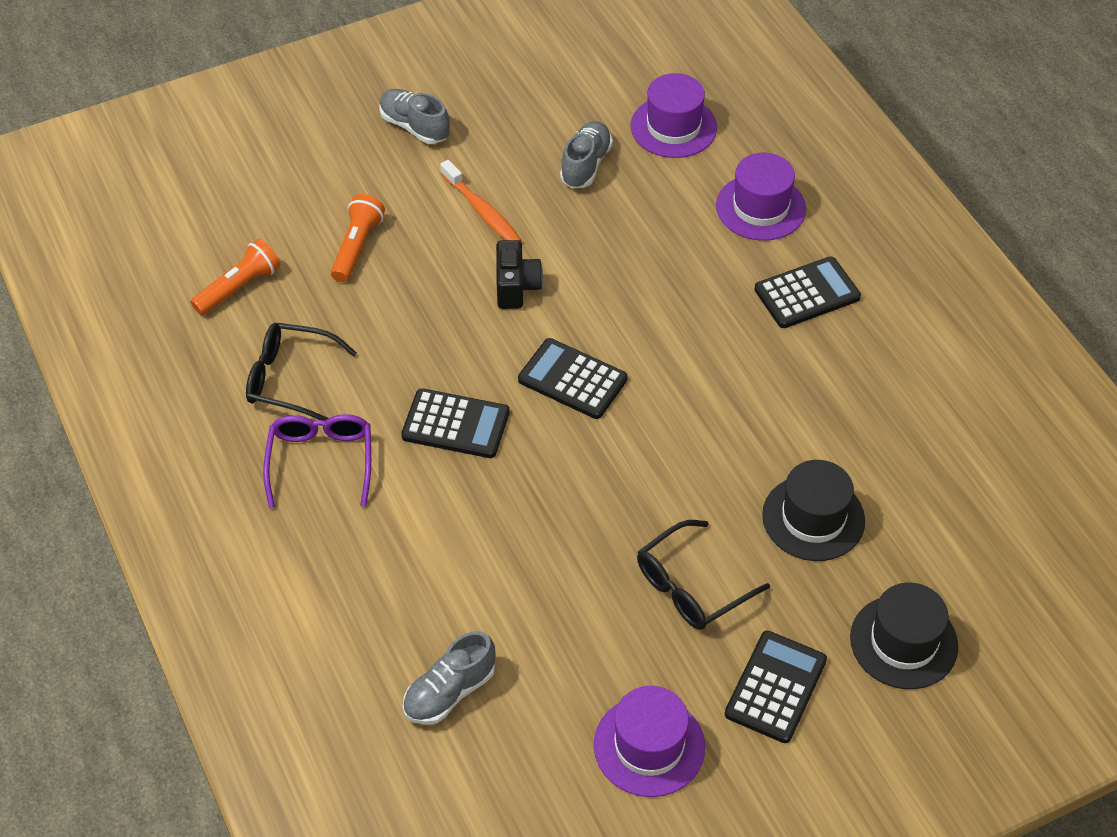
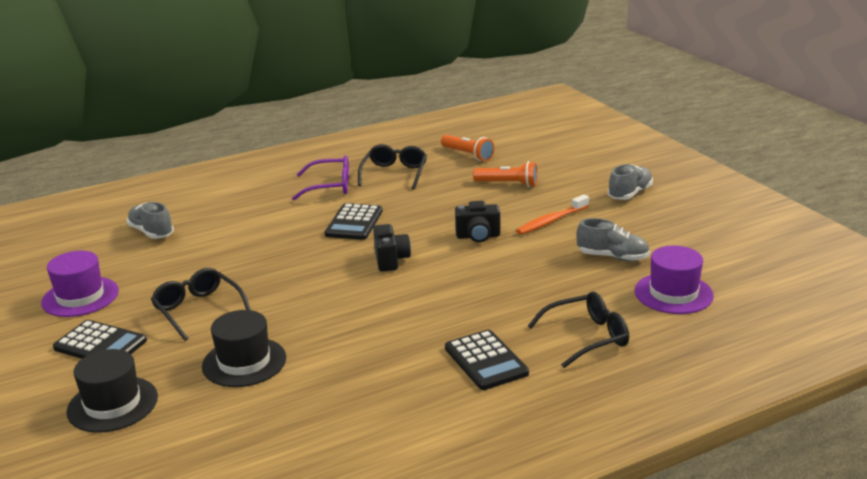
camera: 90 degrees right, 25 degrees down
black calculator [518,338,628,419] -> black camera [373,224,411,272]
purple hat [716,153,806,241] -> black glasses [528,292,629,368]

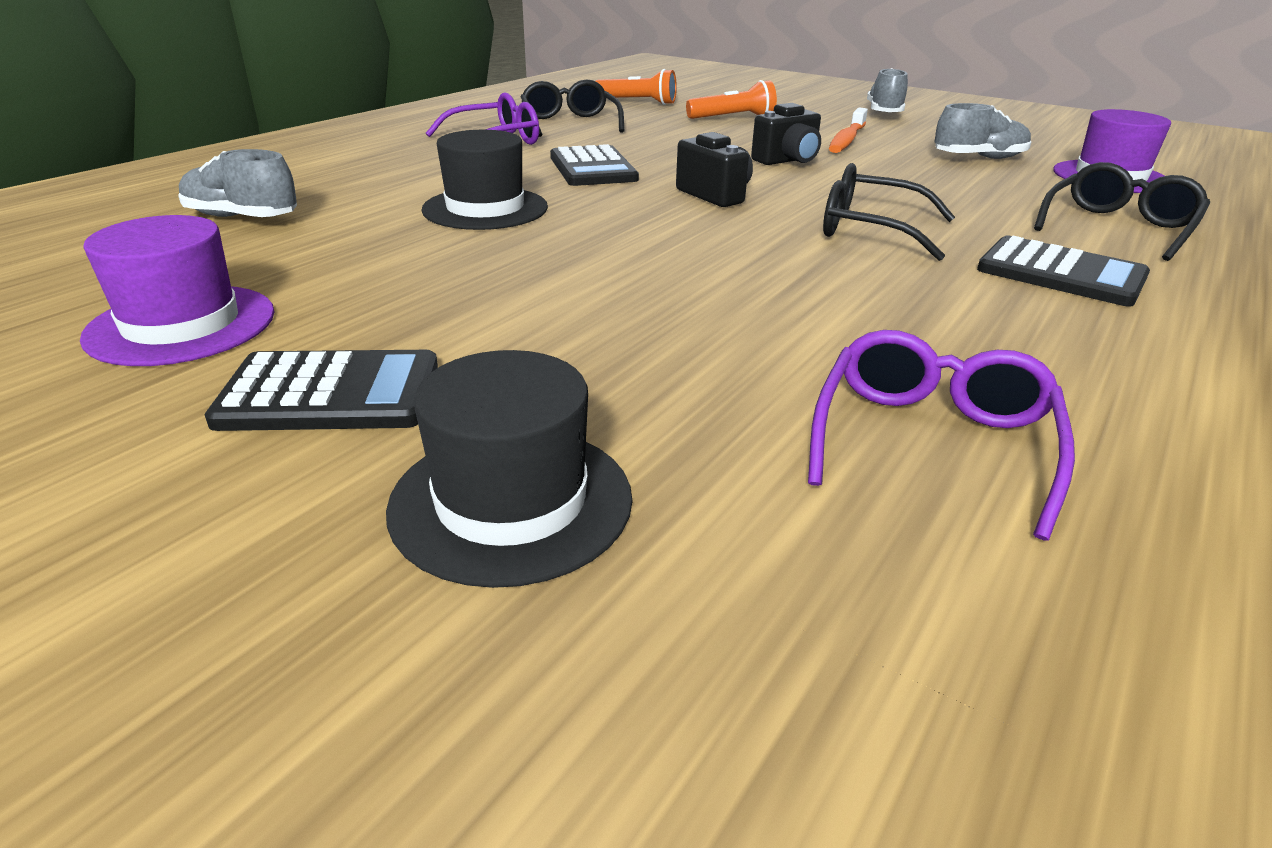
camera: 30 degrees left, 5 degrees up
black glasses [151,268,251,341] -> black glasses moved to [823,163,955,261]
black hat [202,310,286,387] -> black hat moved to [421,130,548,230]
none -> purple glasses [808,330,1075,540]

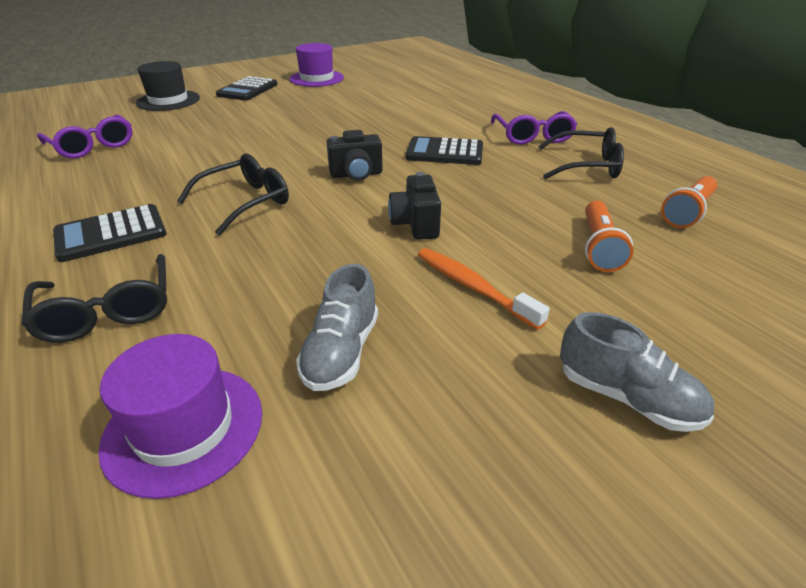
camera: 115 degrees right, 5 degrees up
grey shoe [178,149,297,217] -> none
black hat [421,130,548,230] -> none

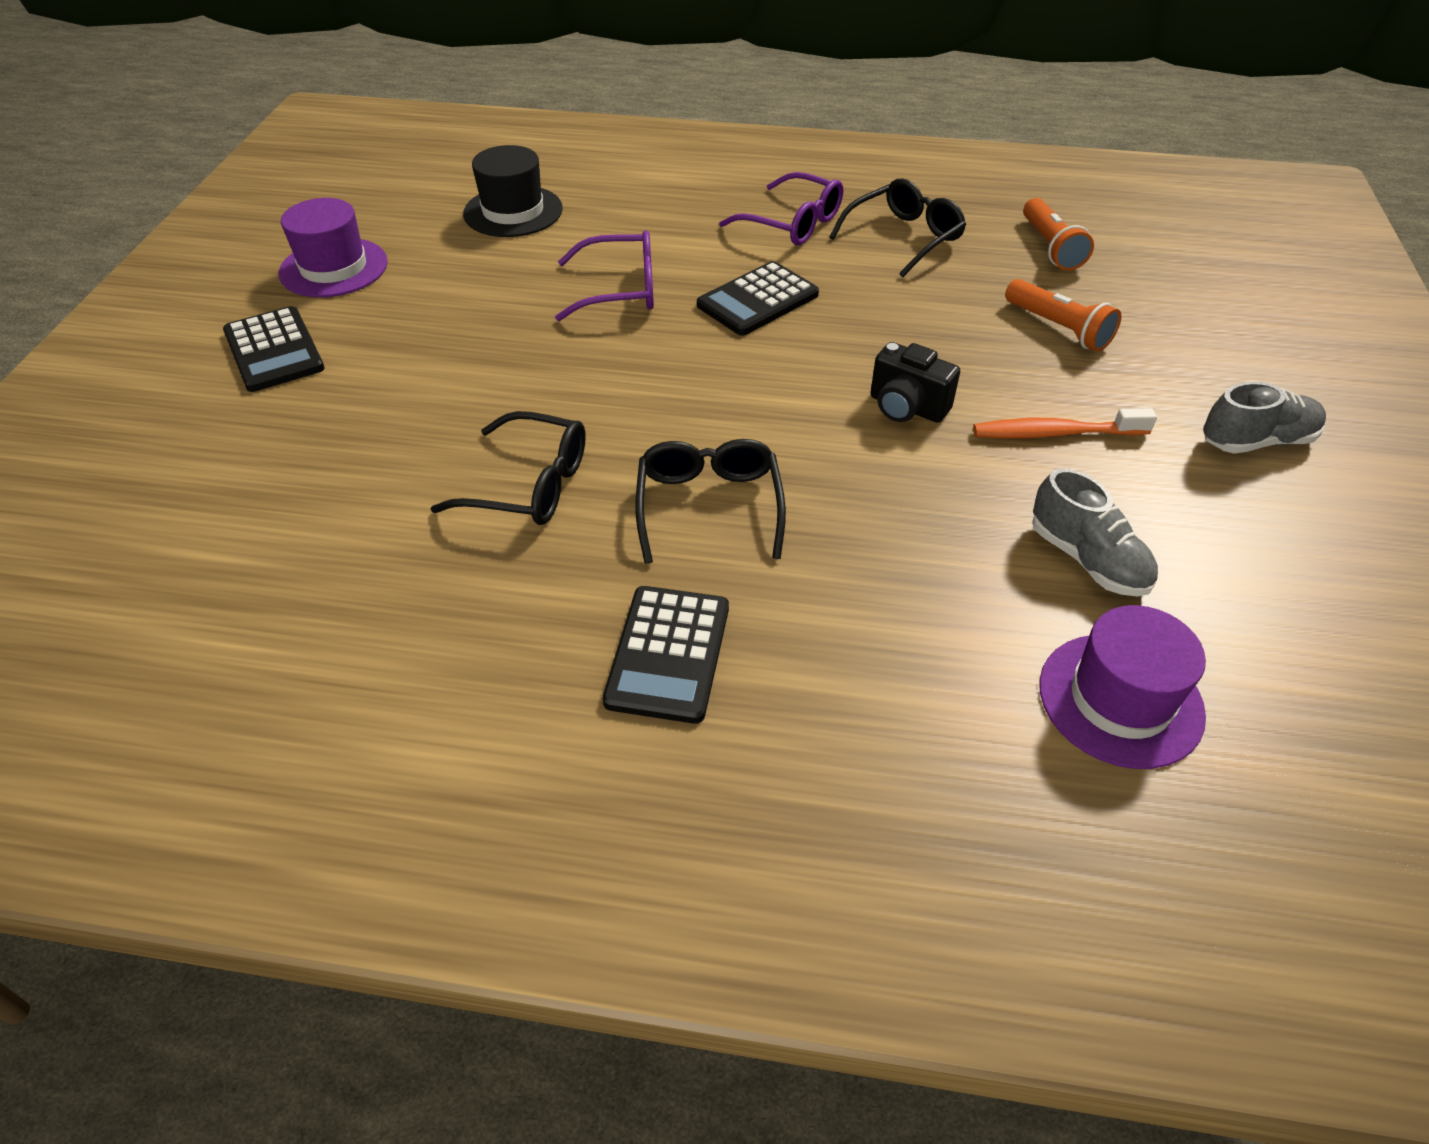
camera: 50 degrees left, 10 degrees up
black glasses [21,254,167,343] -> black glasses moved to [430,411,586,525]
purple glasses [37,115,132,158] -> purple glasses moved to [555,230,654,321]
black hat [136,61,200,111] -> black hat moved to [463,145,563,237]
black camera [326,130,383,181] -> none

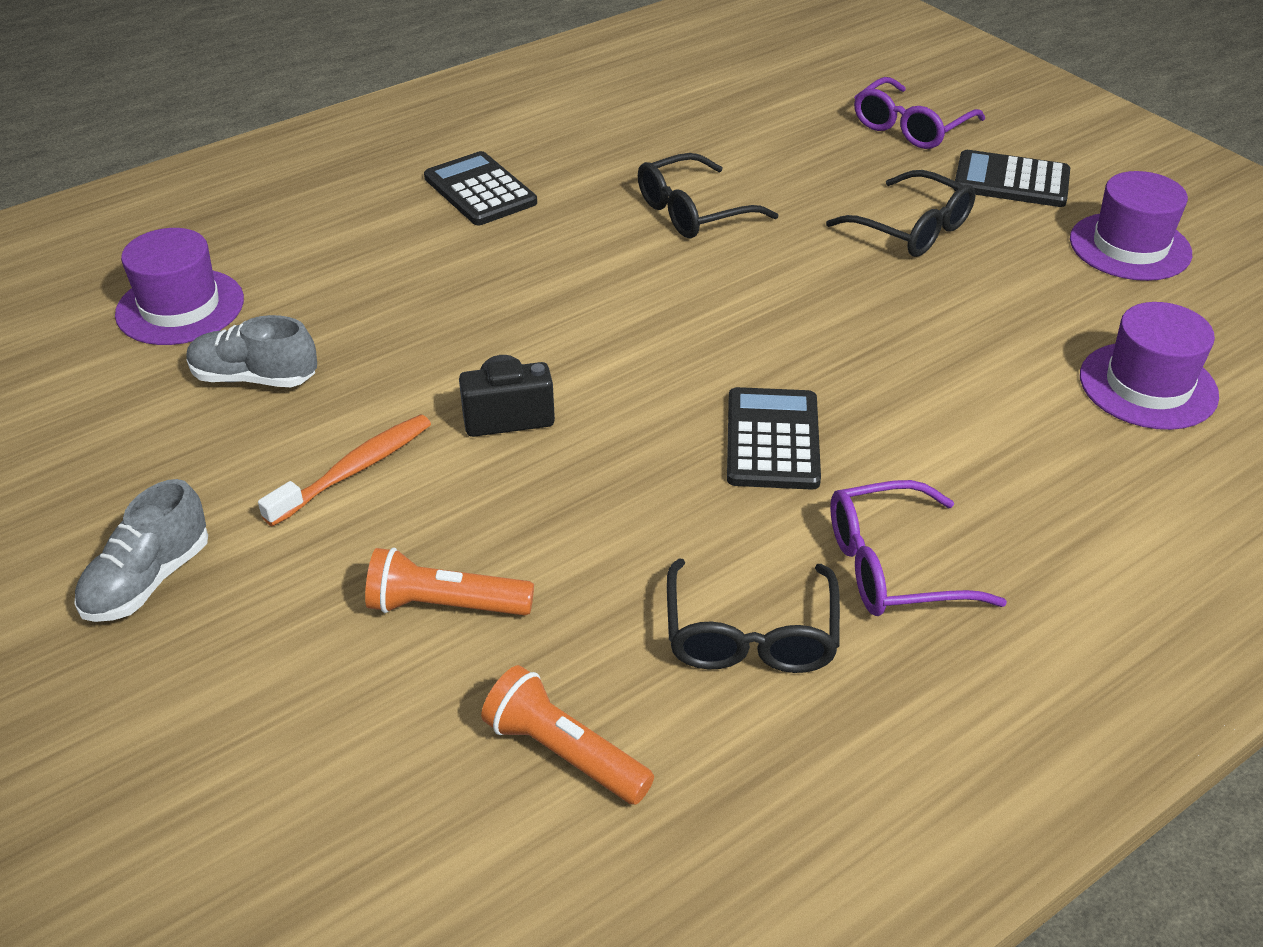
camera: 135 degrees right, 5 degrees down
black hat [463,145,563,237] -> purple hat [1080,302,1219,430]
purple glasses [555,230,654,321] -> purple glasses moved to [854,77,985,149]
black glasses [636,439,786,564] -> black glasses moved to [826,170,976,257]

